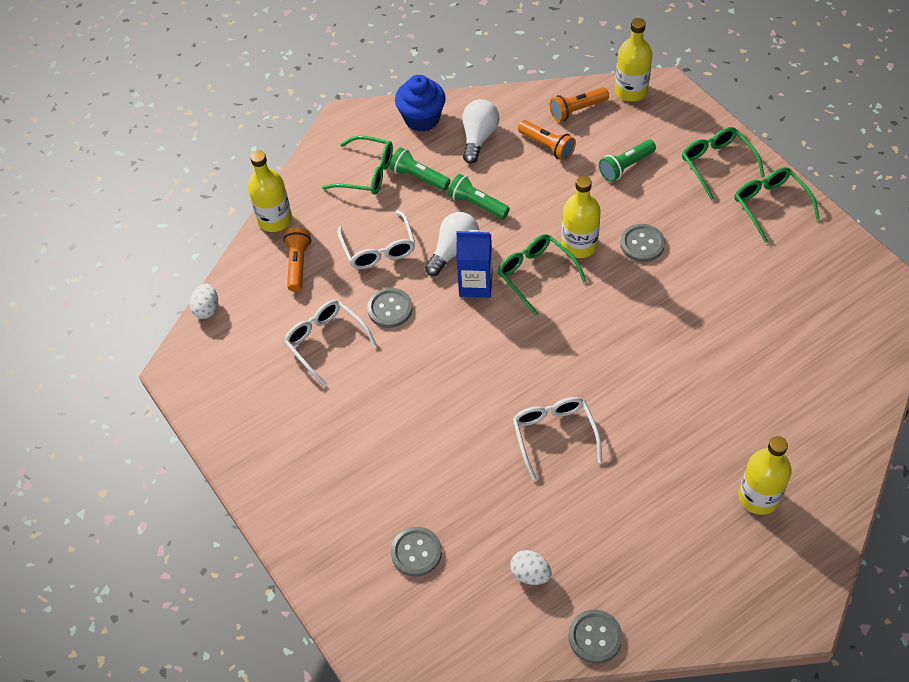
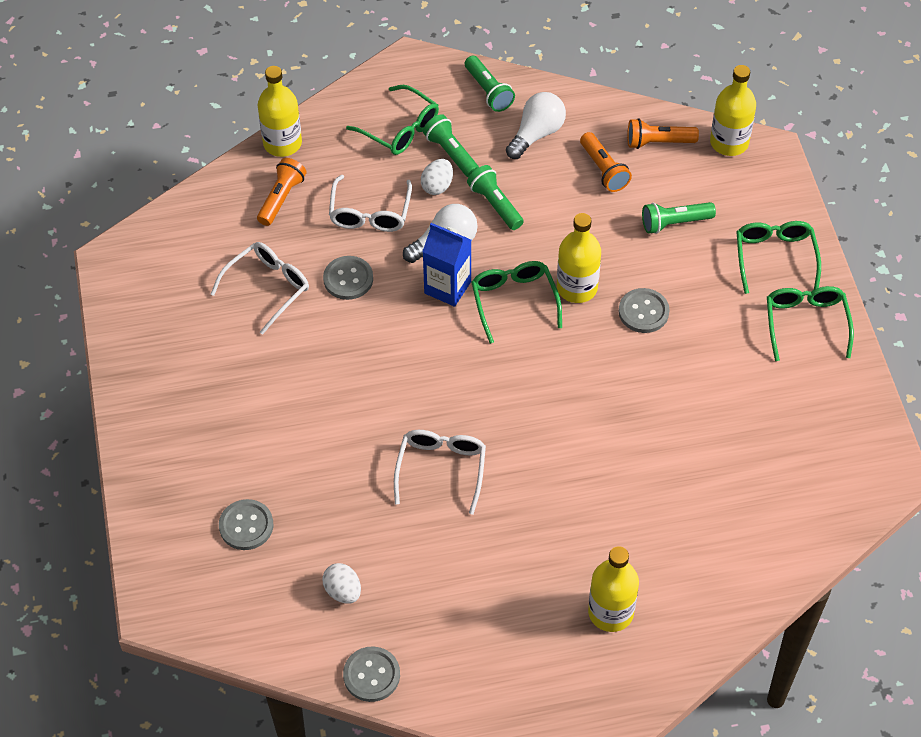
camera: 20 degrees right, 0 degrees up
white egg [190,284,218,319] -> white egg moved to [421,159,453,195]
white glasses [284,300,377,386] -> white glasses turned 60 degrees clockwise [211,242,309,335]
blue cupcake [395,75,446,132] -> green flashlight [465,56,515,112]

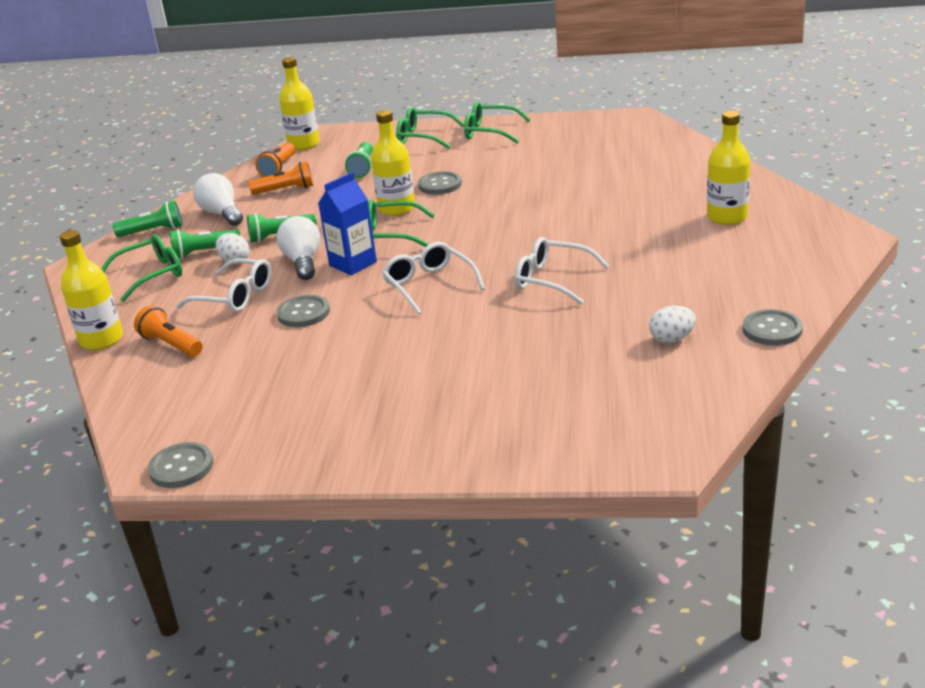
camera: 70 degrees left, 25 degrees down
white glasses [211,242,309,335] -> white glasses moved to [382,242,485,315]
grey button [219,499,273,550] -> grey button moved to [148,442,213,488]

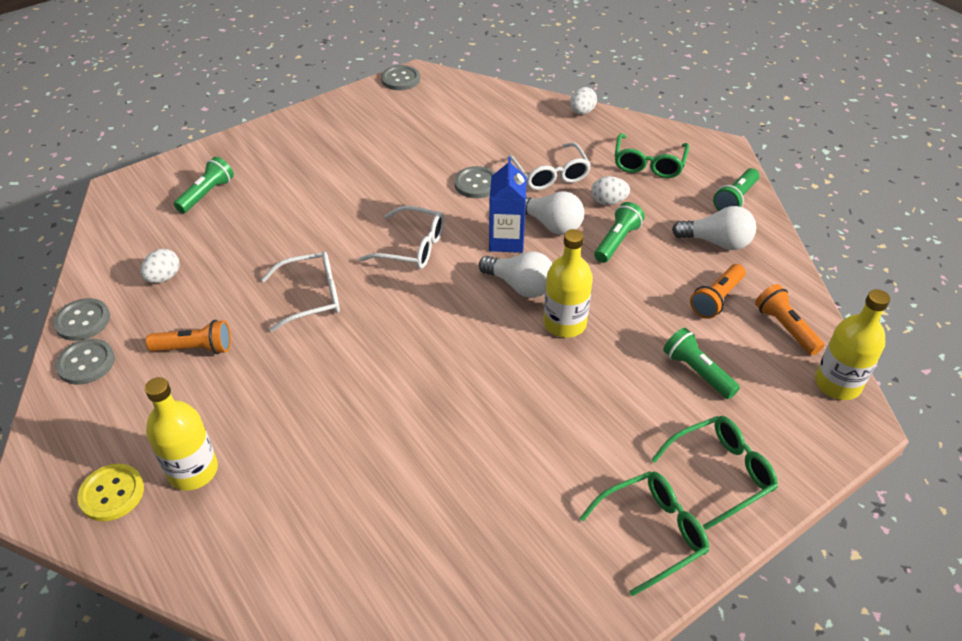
camera: 135 degrees right, 15 degrees up
yellow bottle [60,230,123,350] -> white egg [570,87,597,115]
orange flashlight [134,306,202,357] -> orange flashlight moved to [146,320,231,354]
green flashlight [170,229,241,259] -> green flashlight moved to [174,157,234,213]
white glasses [176,258,271,312] -> white glasses turned 90 degrees counterclockwise [507,142,591,190]
green glasses [368,200,435,247] -> white light bulb [479,251,553,298]
grey button [418,171,462,195] -> grey button moved to [55,339,115,385]
none -> yellow button [77,464,144,521]

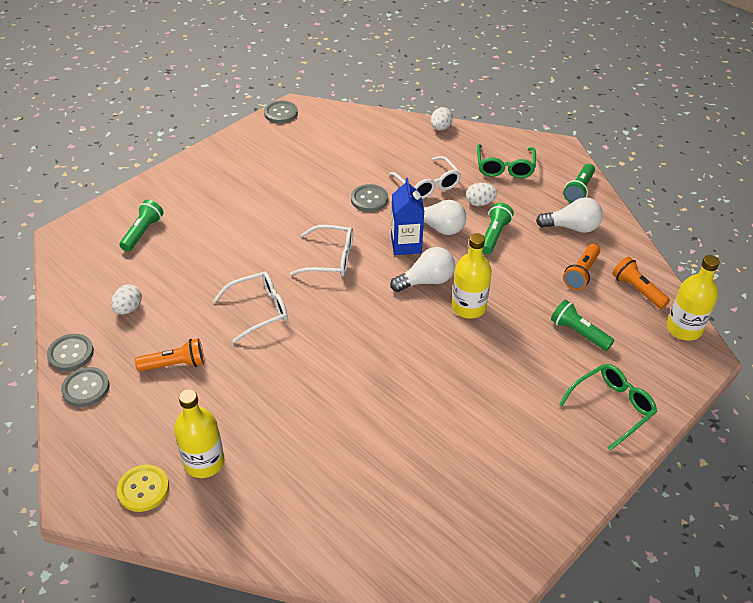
camera: 10 degrees left, 0 degrees up
white light bulb [479,251,553,298] -> white light bulb turned 45 degrees counterclockwise [390,247,455,292]
green glasses [580,471,709,596] -> none

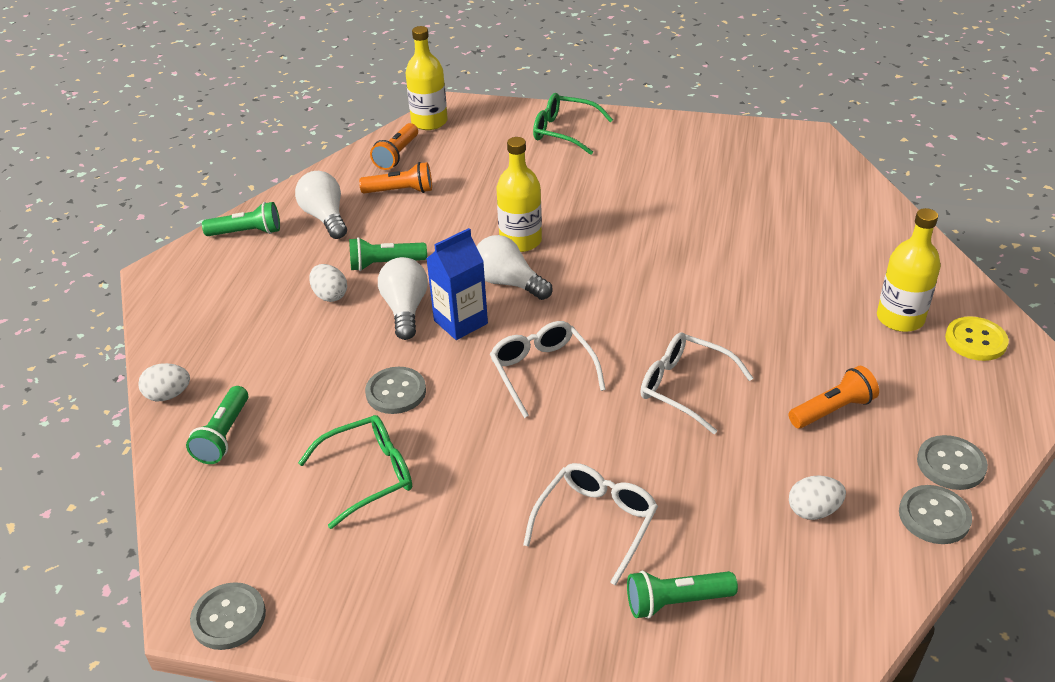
camera: 120 degrees left, 5 degrees down
orange flashlight [135,338,204,372] -> orange flashlight turned 105 degrees clockwise [789,366,879,428]
white glasses [389,156,461,199] -> white glasses moved to [523,463,658,586]
green glasses [477,144,536,178] -> green glasses moved to [298,415,412,529]
green flashlight [551,299,614,351] -> green flashlight moved to [186,386,248,464]

